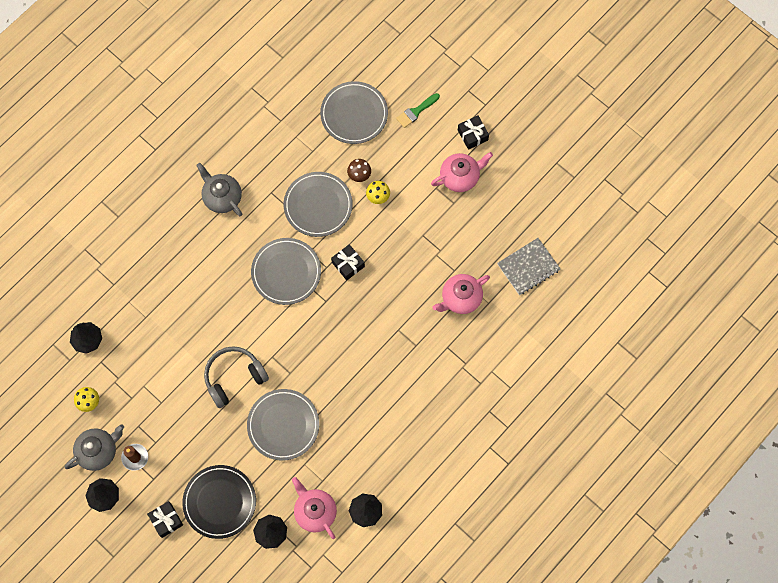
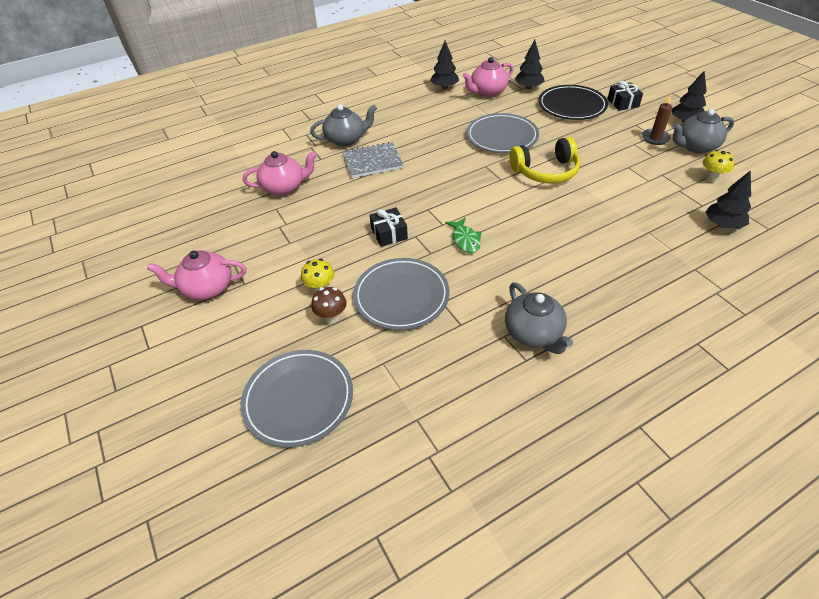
camera: 160 degrees left, 25 degrees down
grey headphones [204,346,269,408] -> yellow headphones [509,137,580,183]
grey plate [251,238,321,305] -> green fish [445,217,482,253]
pink teapot [292,477,337,539] -> pink teapot turned 75 degrees clockwise [462,57,513,97]
green brush [396,93,440,128] -> none
black gift [458,116,489,150] -> none
grey notebook [497,238,560,295] -> grey notebook moved to [343,142,403,178]
none -> grey teapot [310,104,377,146]

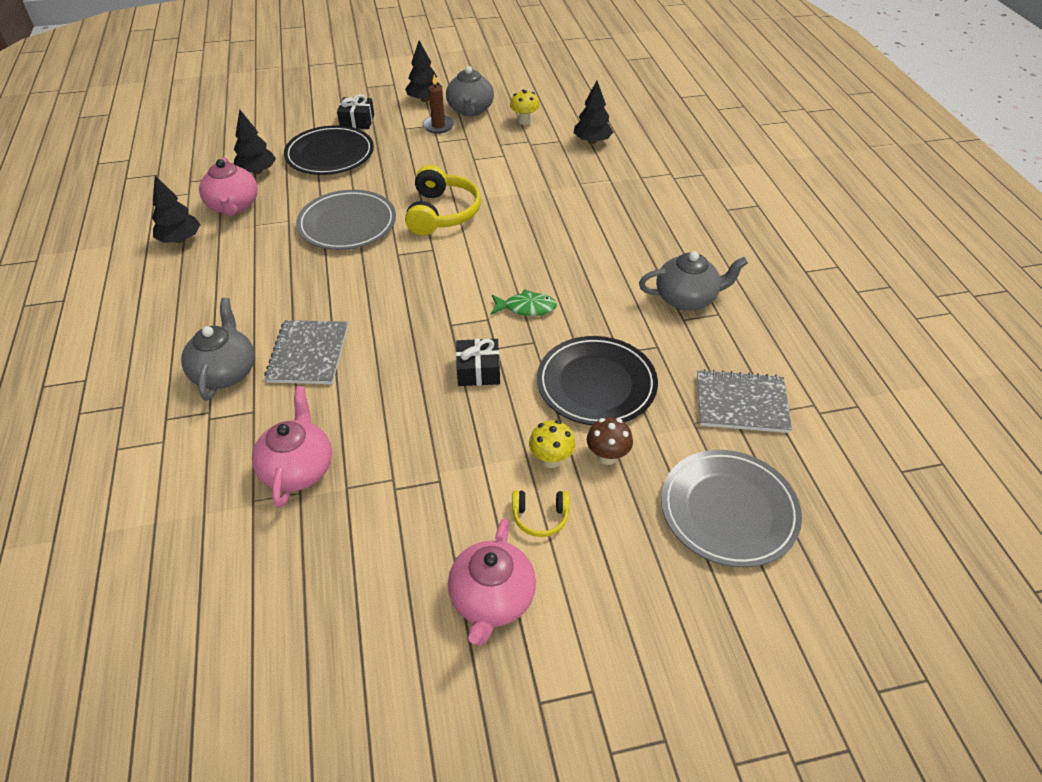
camera: 75 degrees left, 0 degrees up
grey plate [353,258,450,330] -> black plate [537,336,658,425]
none -> yellow headphones [512,490,570,537]
none -> grey notebook [697,369,792,433]

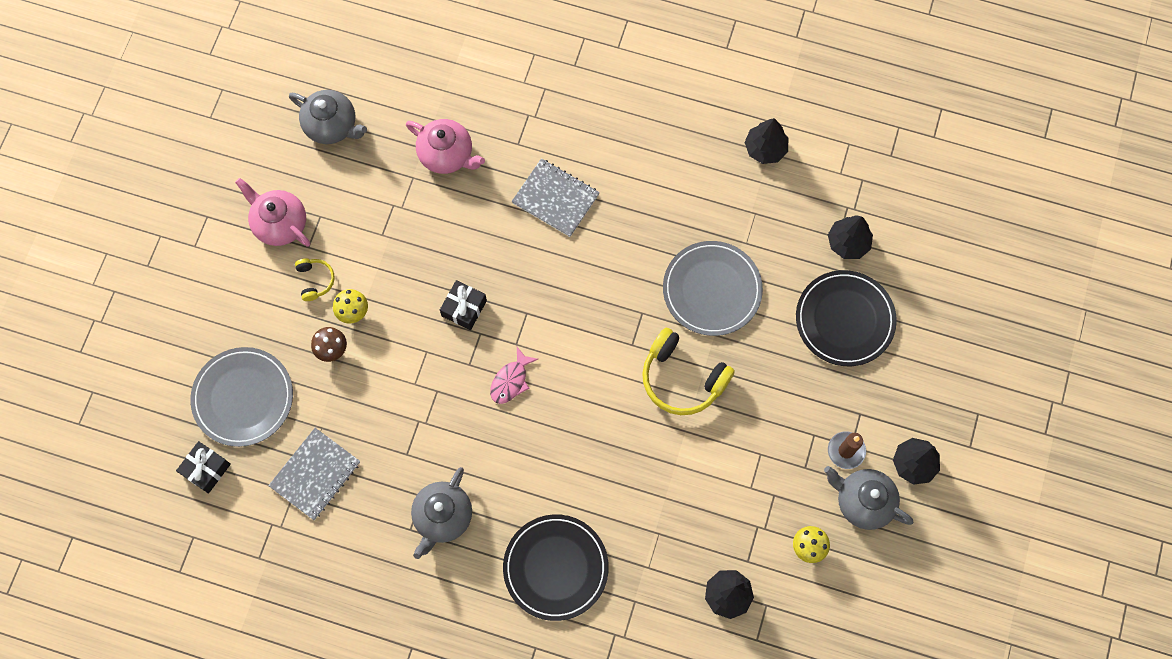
camera: 120 degrees right, 25 degrees up
grey teapot [181,298,255,400] -> grey teapot moved to [289,90,367,144]
pink teapot [199,157,258,216] -> none
black gift [337,95,374,129] -> black gift moved to [176,441,231,494]
green fish [490,289,557,316] -> pink fish [490,347,538,404]
yellow headphones [512,490,570,537] -> yellow headphones turned 135 degrees clockwise [295,259,335,301]
black plate [537,336,658,425] -> black plate moved to [503,514,609,621]

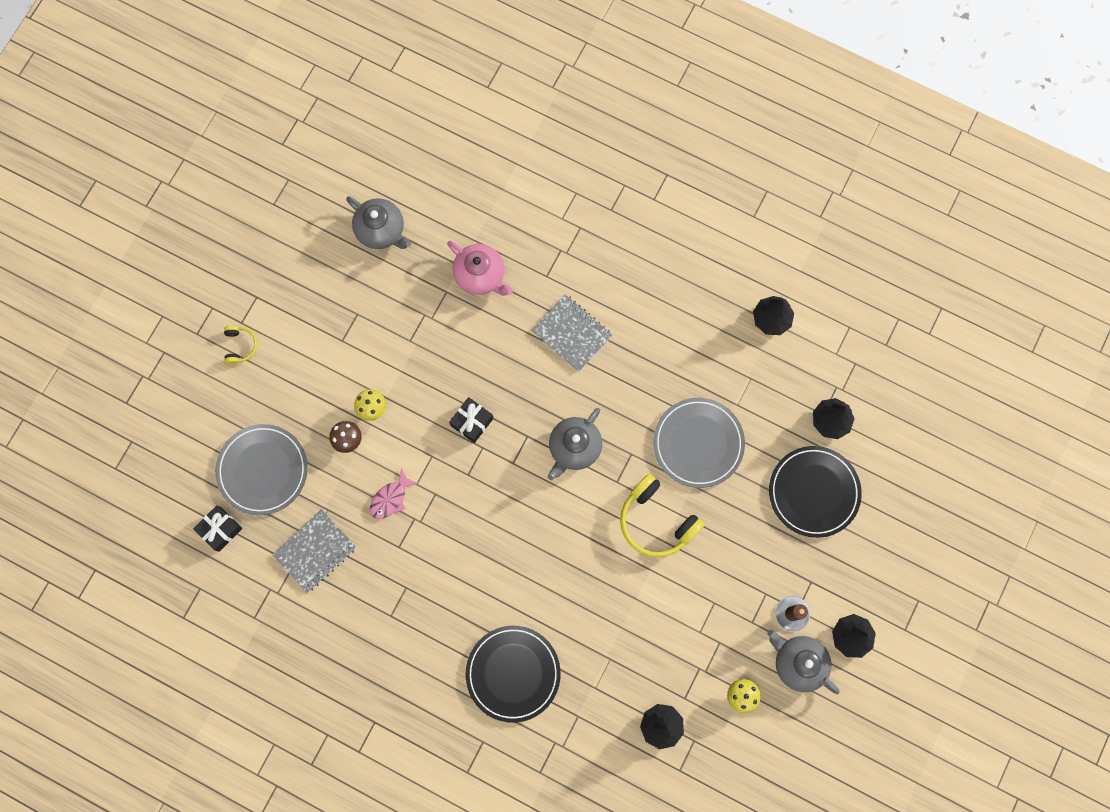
camera: 10 degrees right, 5 degrees up
pink teapot [235,178,310,247] -> none
yellow headphones [295,259,335,301] -> yellow headphones moved to [224,326,257,365]
grey teapot [411,467,472,559] -> grey teapot moved to [548,408,602,480]
pink fish [490,347,538,404] -> pink fish moved to [370,468,419,519]

